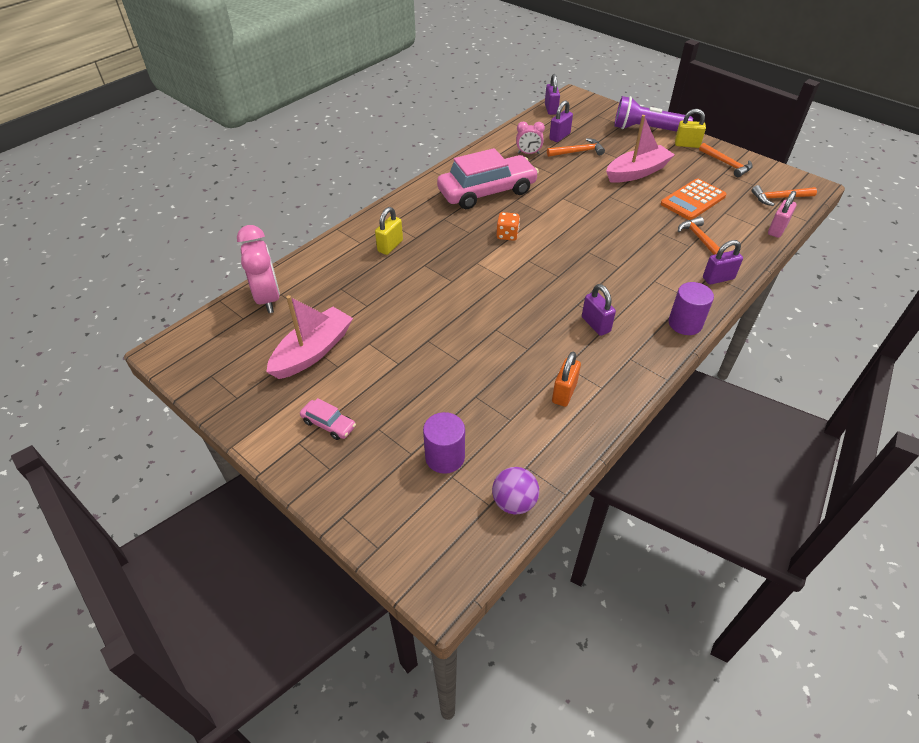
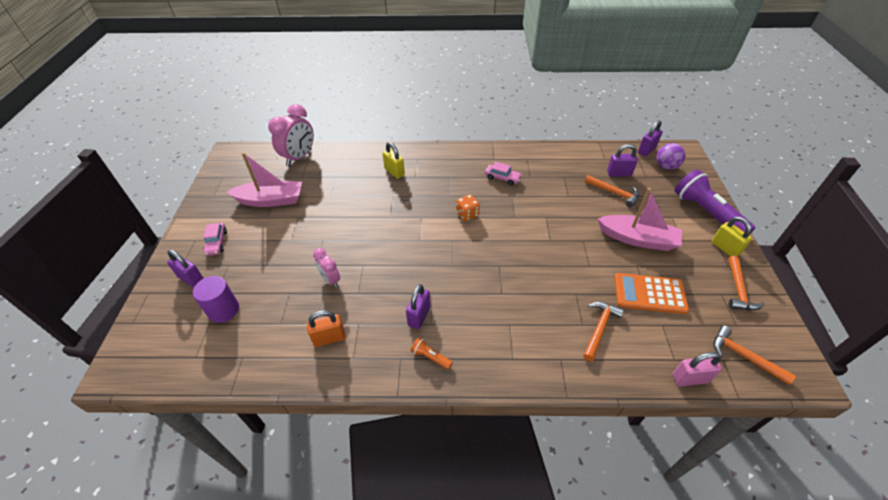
camera: 50 degrees right, 0 degrees up
yellow padlock [375,207,403,255] -> yellow padlock turned 60 degrees clockwise [382,142,405,179]
pink car [437,148,539,209] -> pink car [485,162,522,185], size x0.42
purple ball [492,467,539,514] -> purple ball moved to [657,143,686,170]
pink clock [516,121,545,154] -> pink clock moved to [313,248,340,288]
purple cylinder [669,282,714,335] -> none
purple padlock [703,240,743,285] -> purple padlock moved to [167,250,204,288]
none -> orange flashlight [411,337,453,370]

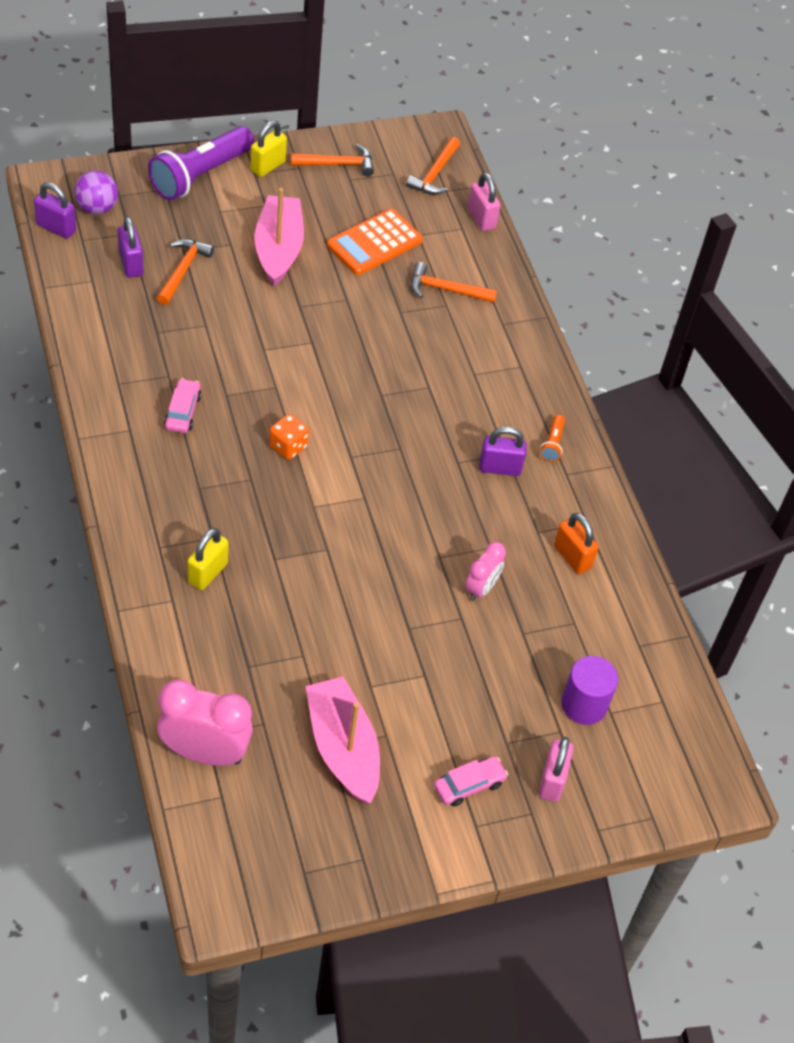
camera: 115 degrees left, 5 degrees up
purple padlock [167,250,204,288] -> pink padlock [538,737,574,802]
orange calculator [614,273,689,314] -> orange calculator turned 60 degrees clockwise [327,209,423,275]

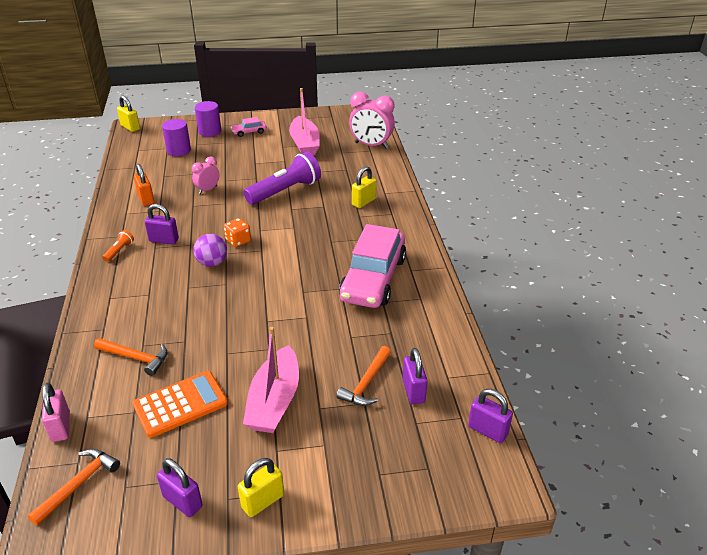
camera: 165 degrees left, 15 degrees down
purple ball [74,170,118,214] -> purple ball moved to [193,234,227,267]
purple flashlight [148,126,254,200] -> purple flashlight moved to [244,152,321,205]
pink car [164,378,202,433] -> pink car [339,224,406,308], size x2.39
orange dice [269,414,309,460] -> orange dice moved to [224,218,251,247]
orange hammer [291,144,374,176] -> purple padlock [157,458,203,517]
pink padlock [538,737,574,802] -> purple cylinder [195,101,221,137]
none -> yellow padlock [117,95,140,132]

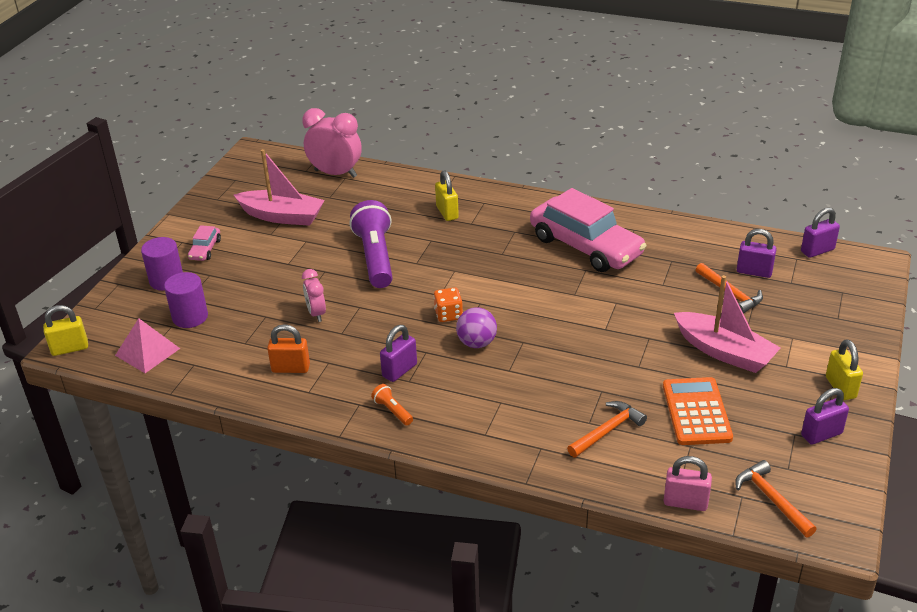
camera: 60 degrees left, 0 degrees up
pink clock [349,92,395,149] -> pink clock turned 120 degrees counterclockwise [302,108,362,178]
none -> pink pyramid [115,318,180,373]

